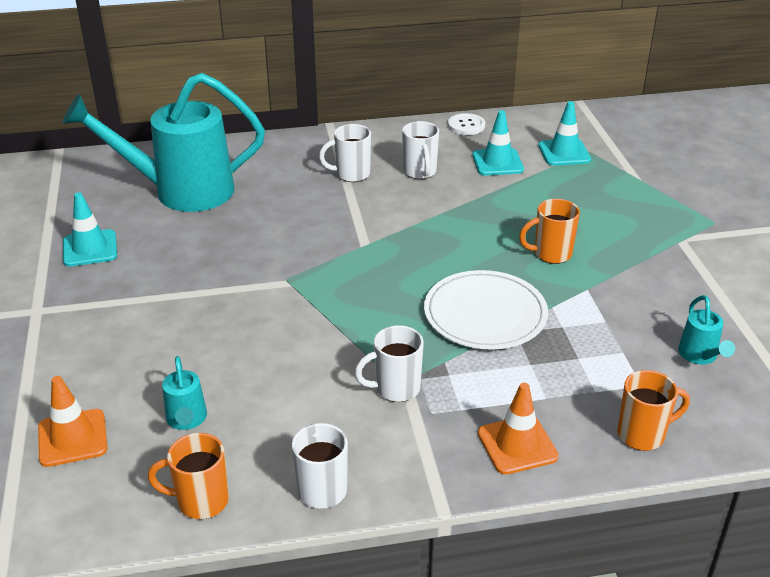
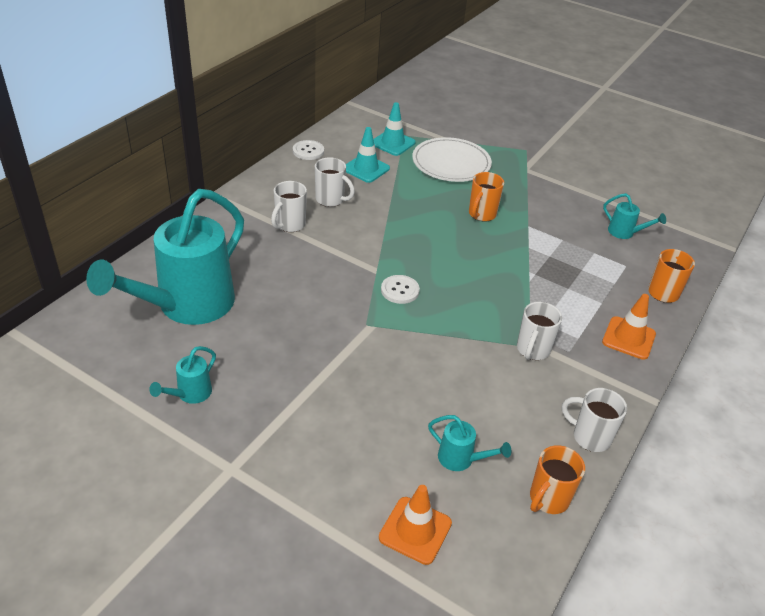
camera: 50 degrees left, 5 degrees up
turquoise traffic cone [63,192,117,267] -> turquoise watering can [149,346,216,404]
white plate [424,270,548,350] -> white plate moved to [412,137,492,182]
none -> white button [381,275,420,304]

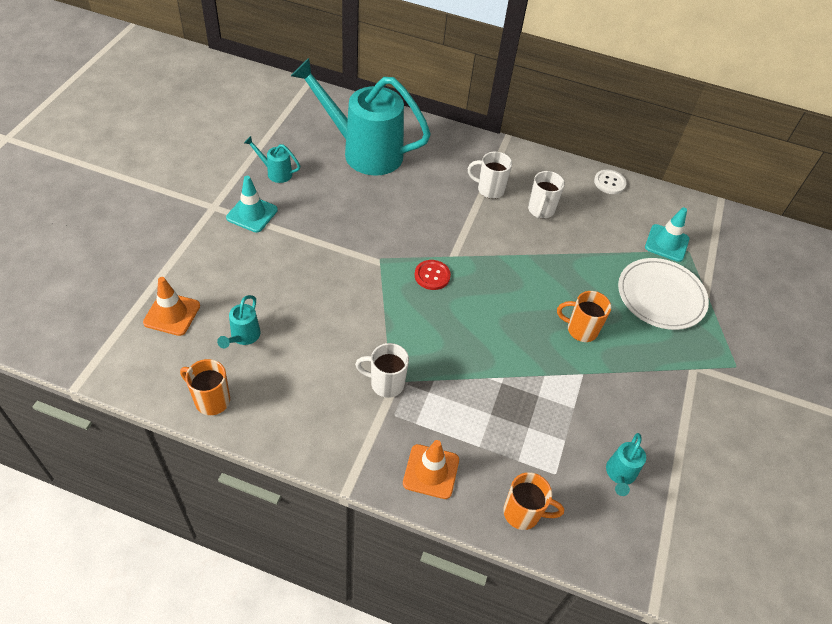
camera: 75 degrees right, 10 degrees up
turquoise traffic cone [346,127,390,183] -> turquoise traffic cone moved to [226,176,278,233]
white button [381,275,420,304] -> red button [415,260,451,290]
white mug [562,388,627,452] -> none

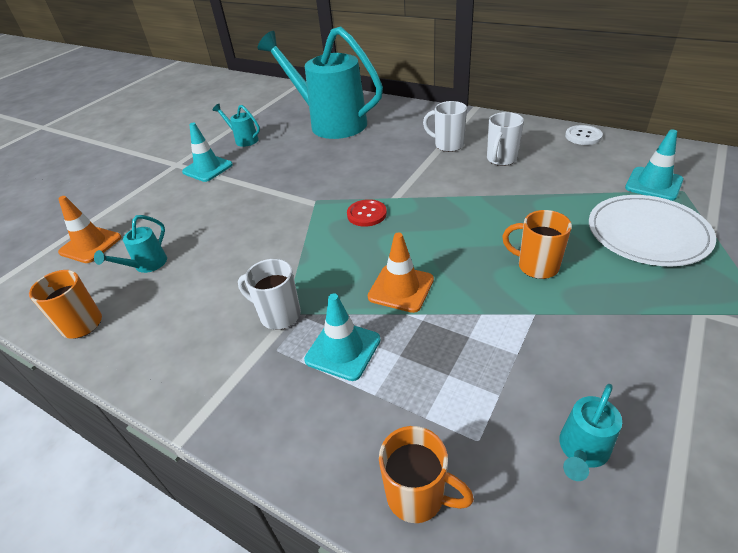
camera: 20 degrees right, 10 degrees down
orange traffic cone [403,440,459,499] -> orange traffic cone moved to [367,233,434,313]
none -> turquoise traffic cone [304,293,381,381]

